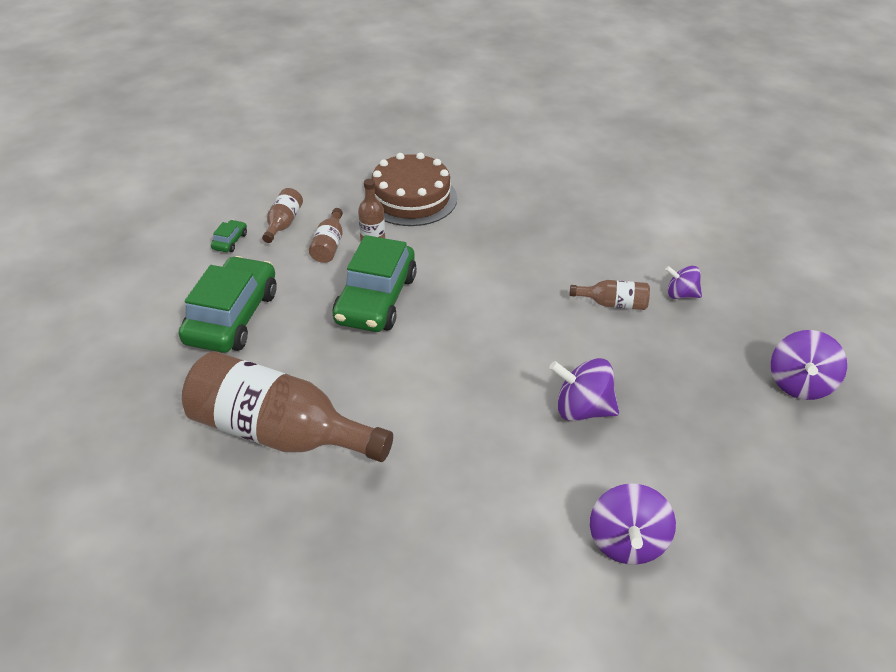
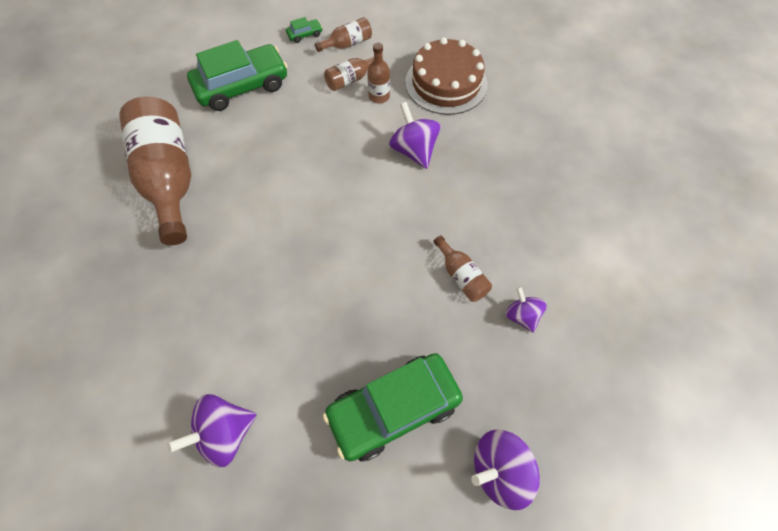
camera: 50 degrees right, 20 degrees up
green car [333,235,417,332] -> green car moved to [323,353,463,462]
purple spinning top [549,358,619,421] -> purple spinning top moved to [389,102,441,169]

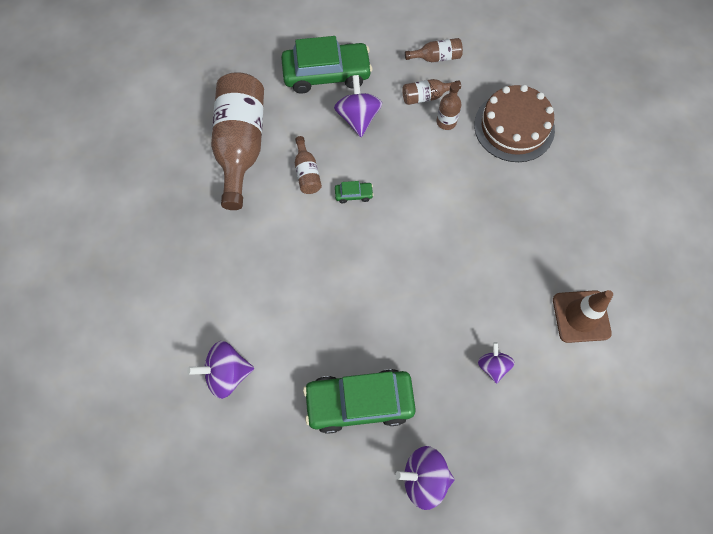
camera: 20 degrees right, 5 degrees up
green car [286,17,323,43] -> green car moved to [335,181,374,203]
purple spinning top [389,102,441,169] -> purple spinning top moved to [334,75,382,137]
brown bottle [433,235,492,302] -> brown bottle moved to [295,136,322,194]
none -> brown traffic cone [553,290,613,343]

